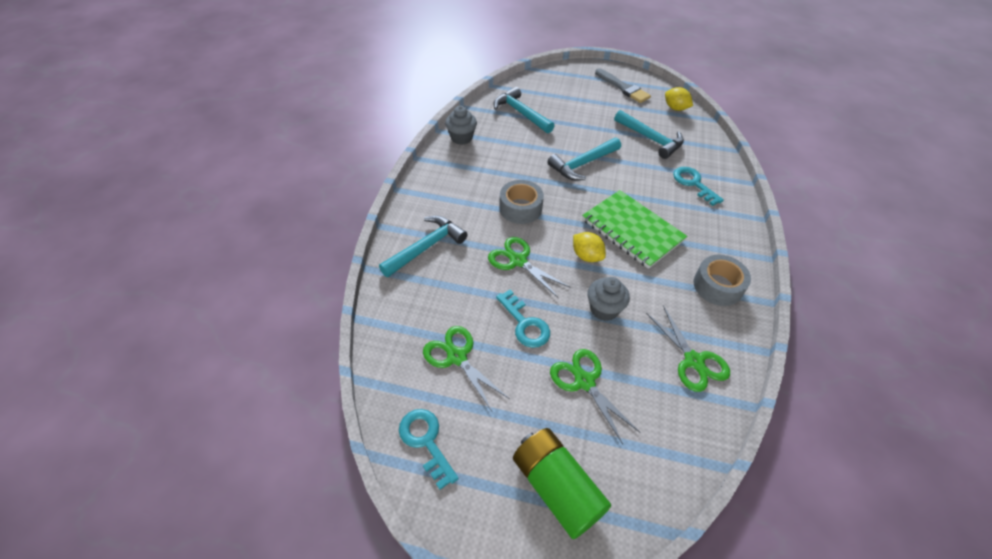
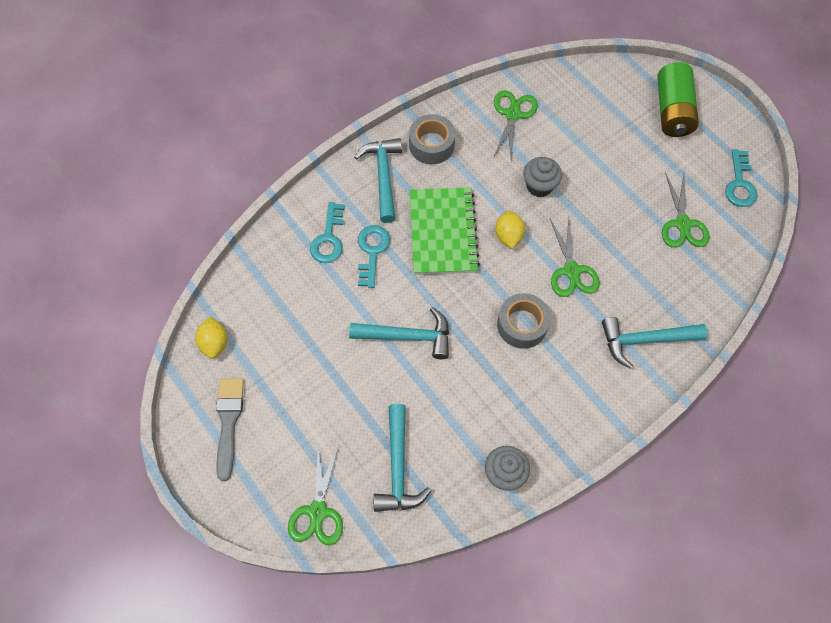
camera: 140 degrees left, 15 degrees up
turquoise key [496,289,550,348] -> turquoise key moved to [358,225,390,288]
green scissors [550,349,641,444] -> green scissors moved to [288,445,343,545]
turquoise hammer [614,110,684,159] -> turquoise hammer moved to [354,138,402,223]

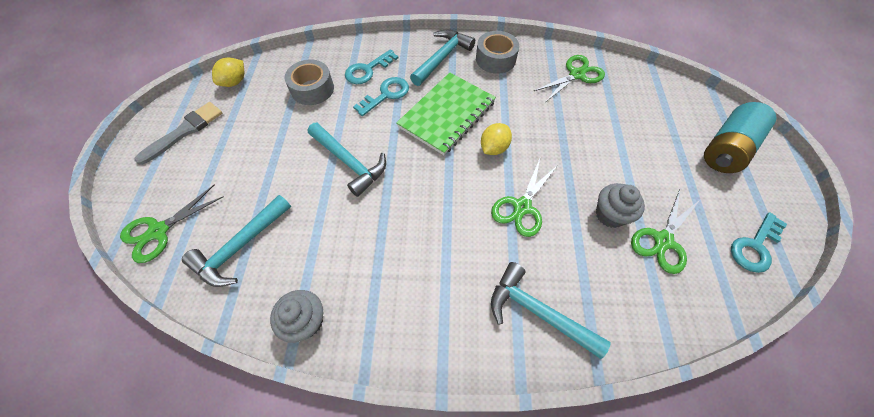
camera: 40 degrees right, 5 degrees down
grey tape [497,293,551,349] -> grey tape moved to [285,60,334,105]
grey cupcake [523,157,562,197] -> grey cupcake moved to [596,183,645,228]
green battery [657,62,699,137] -> turquoise battery [704,102,776,173]

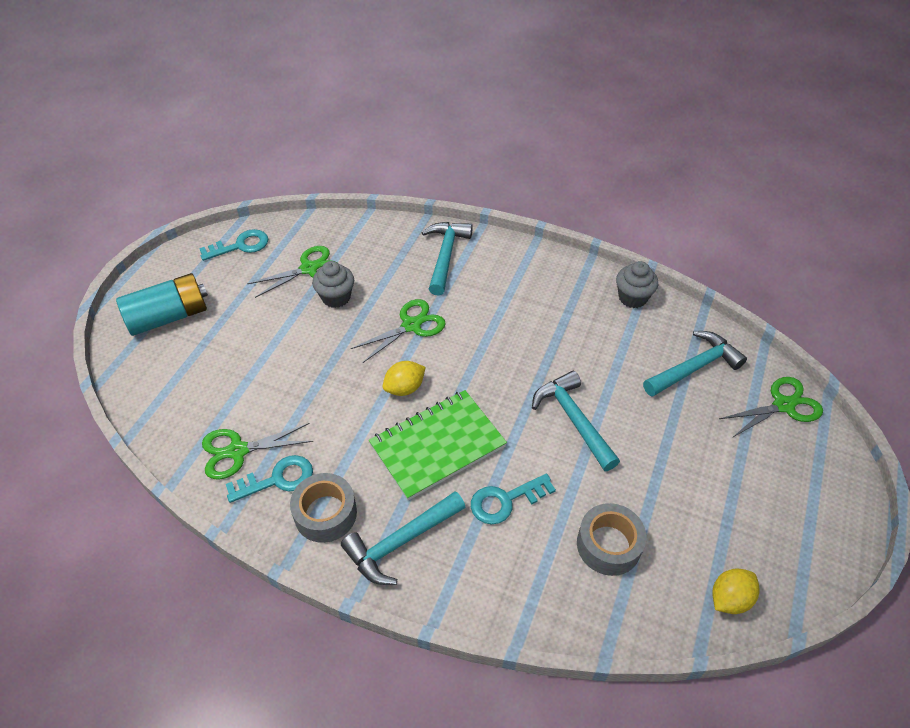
camera: 160 degrees left, 10 degrees down
grey brush [134,102,222,165] -> none
turquoise key [345,49,398,84] -> turquoise key moved to [226,455,313,503]
turquoise hammer [491,262,611,359] -> turquoise hammer turned 135 degrees counterclockwise [421,222,473,296]

